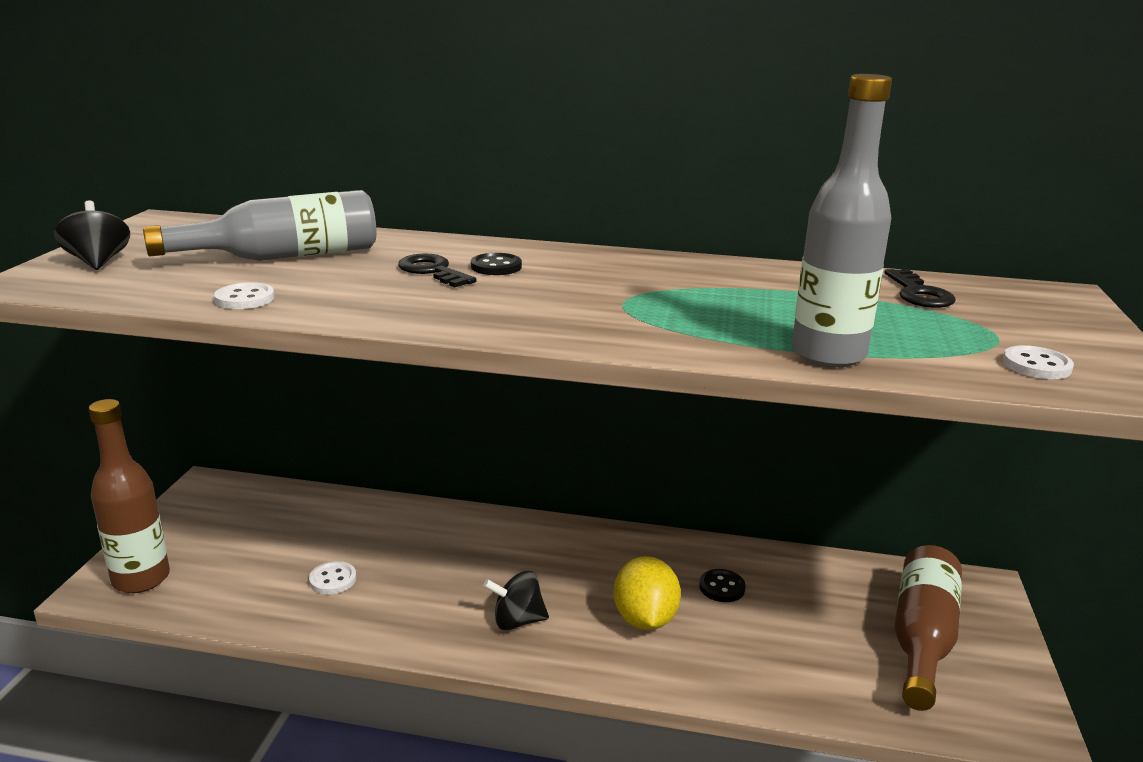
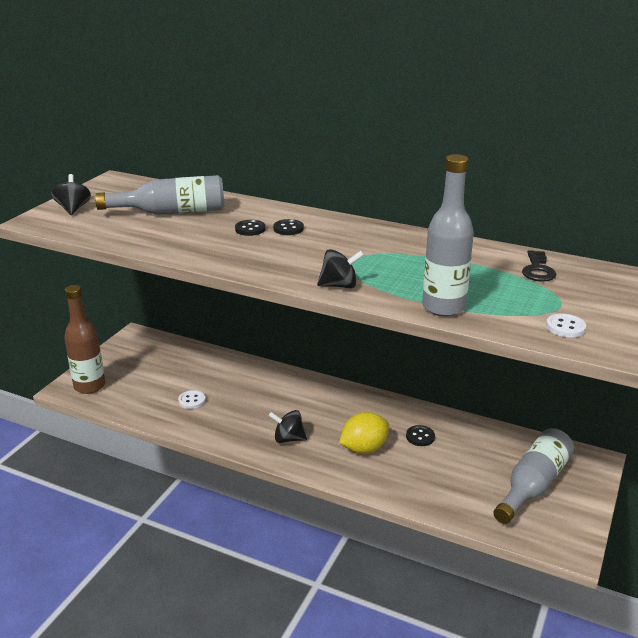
camera: 15 degrees right, 5 degrees up
white button [214,282,274,309] -> none
black key [398,254,476,287] -> black button [235,220,266,236]
yellow lemon [614,556,681,630] -> yellow lemon turned 45 degrees clockwise [339,412,389,454]
brown bottle [895,545,962,711] -> grey bottle [493,428,574,524]
none -> black spinning top [317,249,364,288]

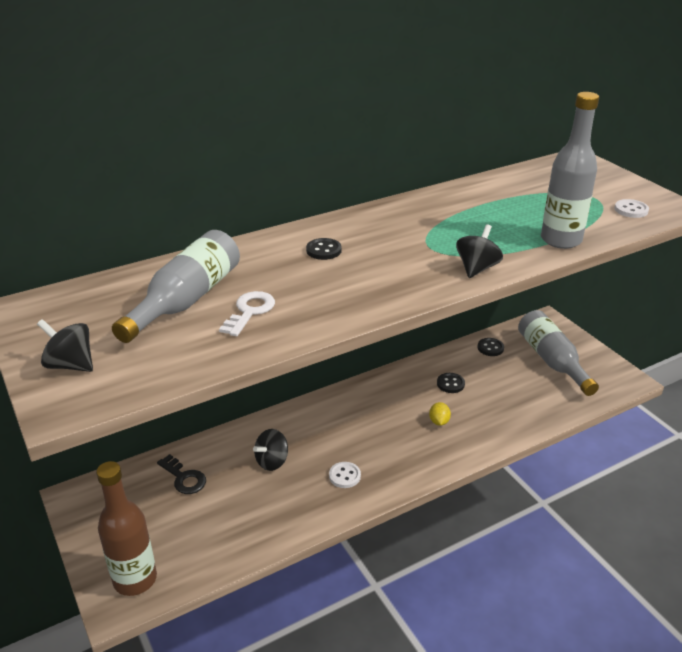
camera: 55 degrees left, 5 degrees up
white button [178,390,206,409] -> white button moved to [329,462,361,488]
black button [235,220,266,236] -> black button moved to [477,338,504,356]
black spinning top [268,410,307,443] -> black spinning top moved to [253,429,288,471]
yellow lemon [339,412,389,454] -> yellow lemon [429,402,451,426], size x0.52
black key [522,250,557,282] -> black key moved to [157,454,206,494]
none -> white key [219,291,275,336]

